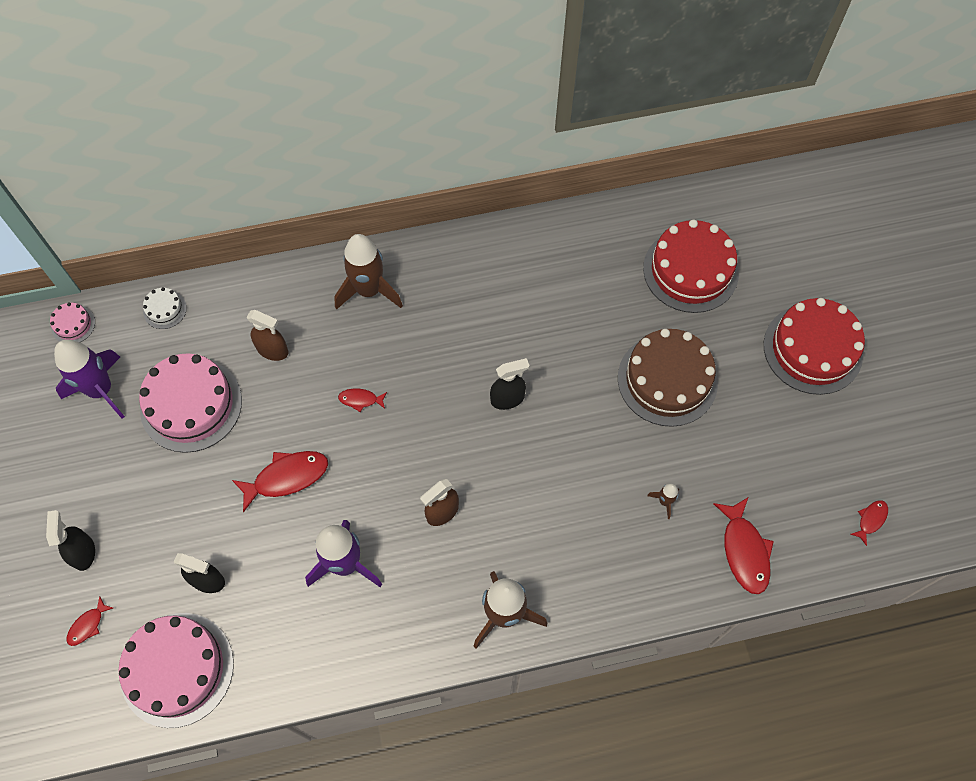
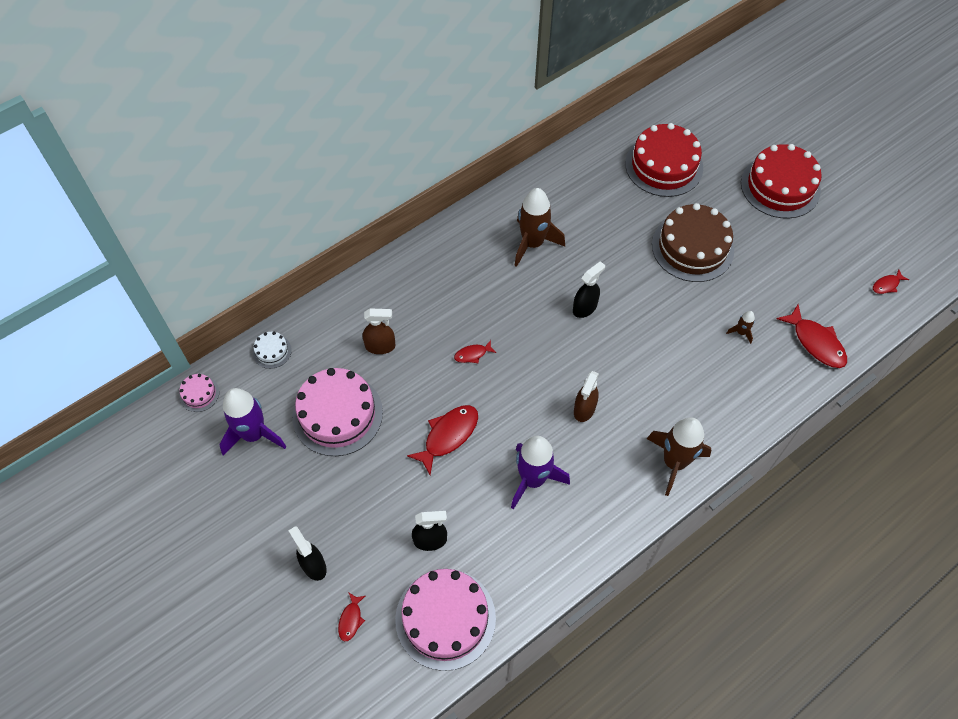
camera: 25 degrees left, 5 degrees down
brown rocket [334,234,403,310] -> brown rocket moved to [514,188,565,267]
red fish [850,500,888,546] -> red fish turned 135 degrees counterclockwise [873,269,909,294]

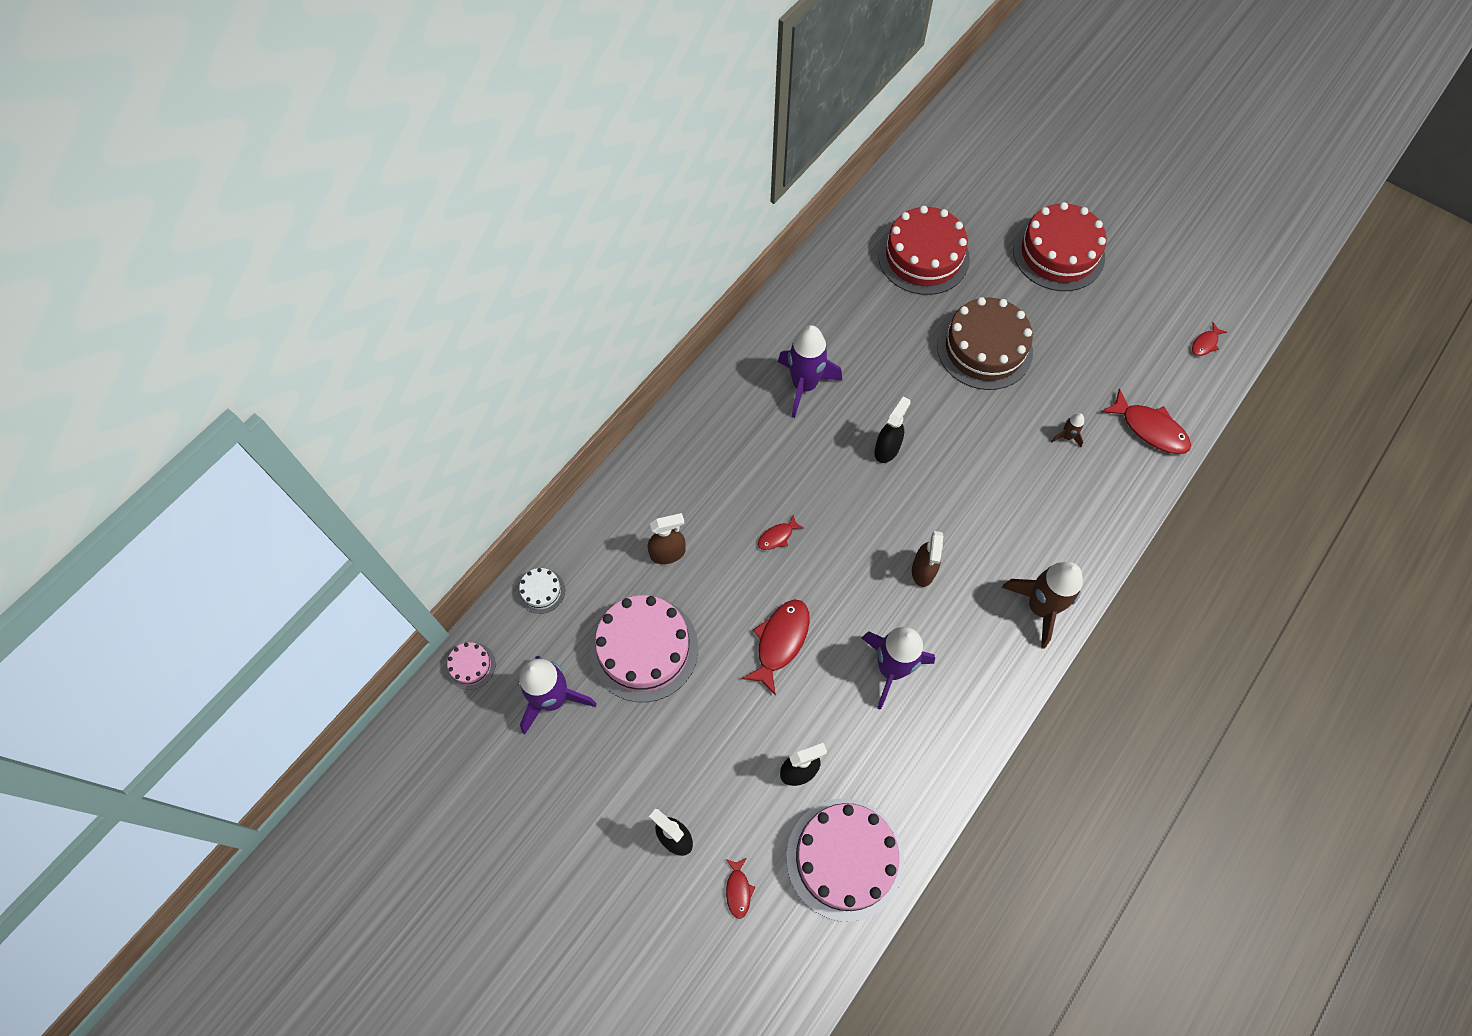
camera: 15 degrees left, 5 degrees up
brown rocket [514,188,565,267] -> purple rocket [778,325,842,418]

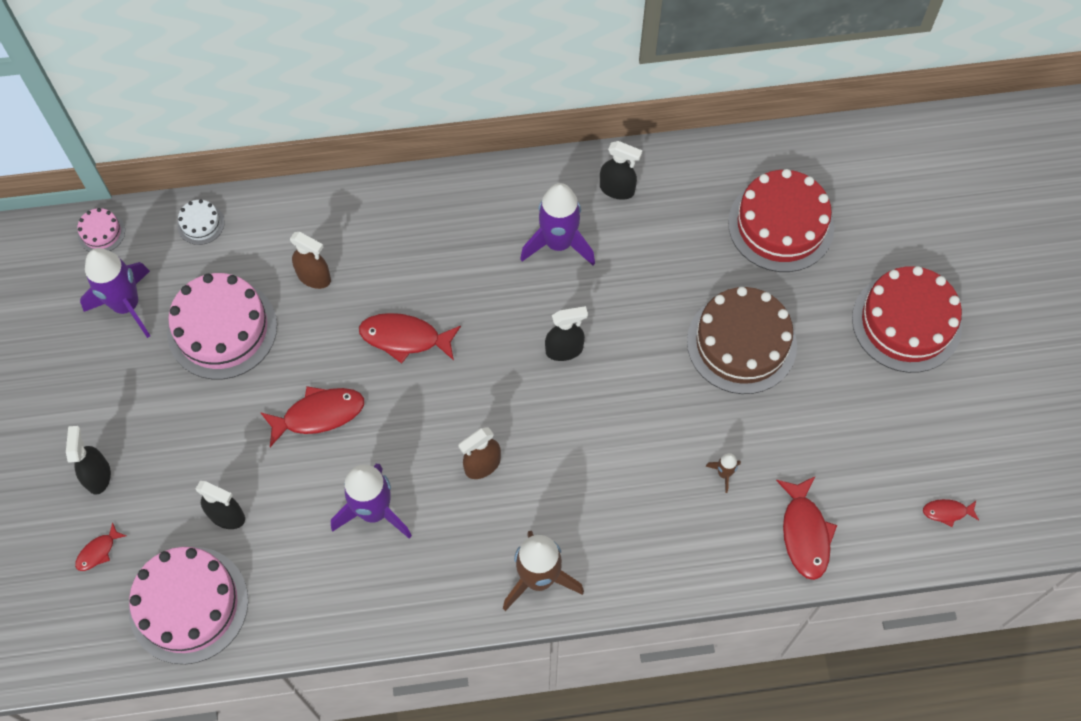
camera: 45 degrees right, 0 degrees up
red fish [758,515,804,550] -> red fish [359,313,461,364], size x1.91
none -> black spray bottle [600,141,643,200]

